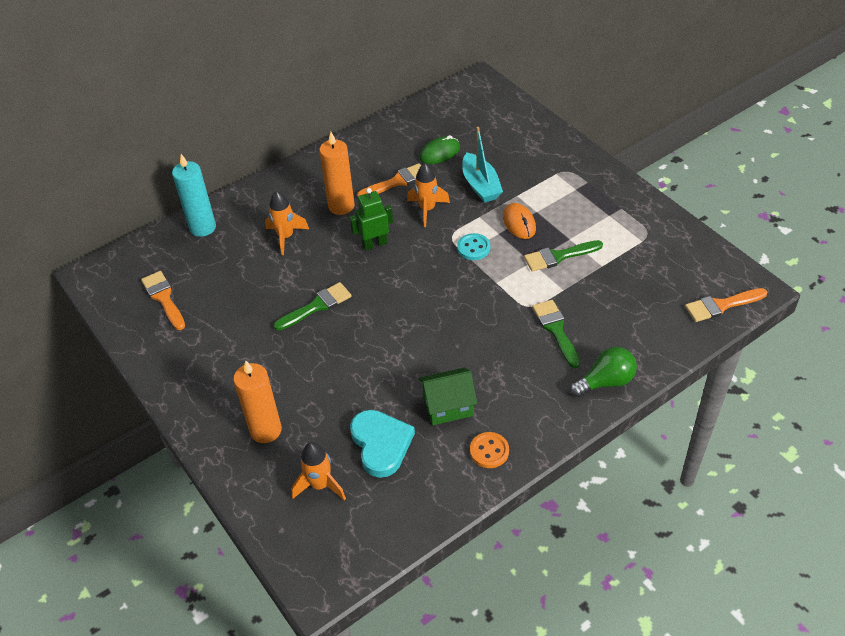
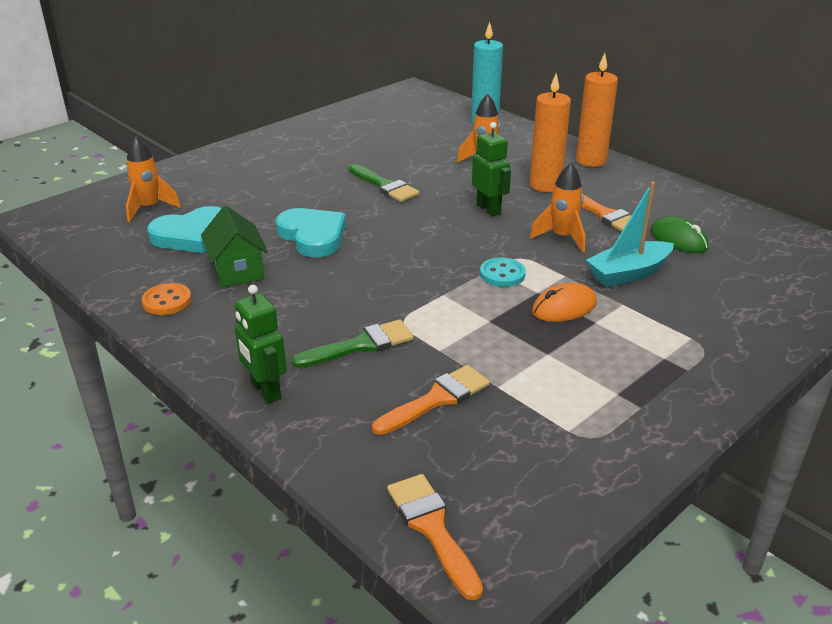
camera: 80 degrees right, 15 degrees down
orange brush [141,271,185,330] -> orange brush moved to [372,365,490,435]
orange candle [233,360,282,443] -> orange candle moved to [576,53,618,167]
green brush [524,240,603,272] -> none
green light bulb [569,347,637,397] -> green robot [234,285,287,404]
none -> turquoise heart [275,208,346,257]

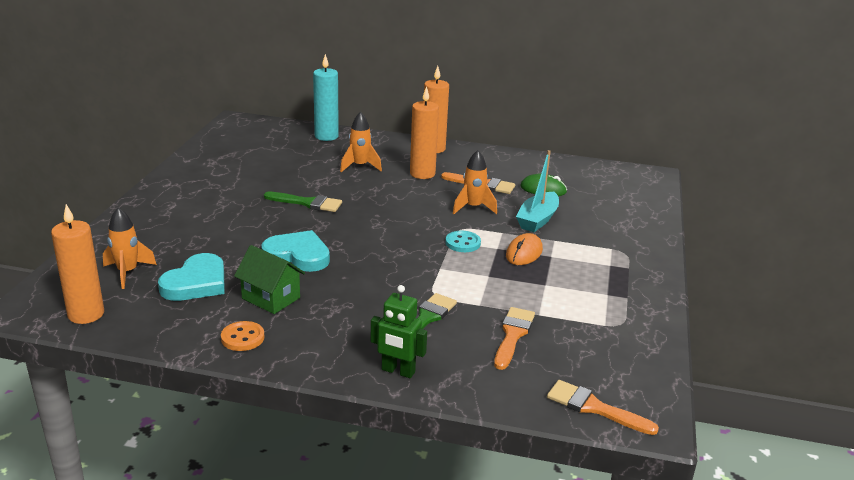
camera: 35 degrees left, 5 degrees down
green robot [472,122,511,216] -> none
none -> orange candle [51,204,104,324]

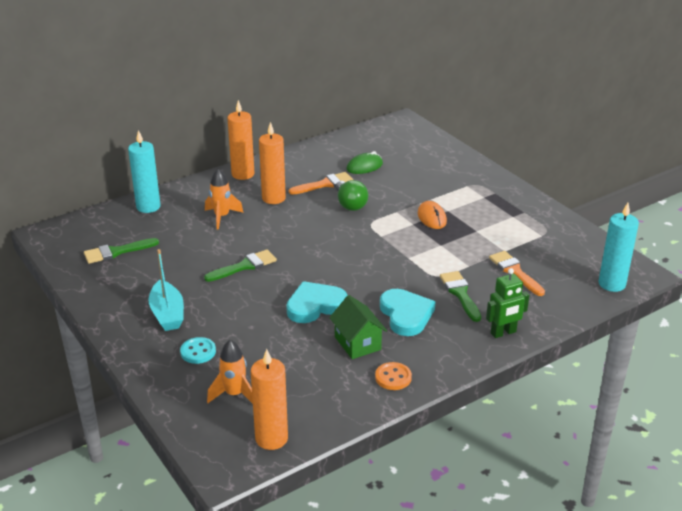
camera: 45 degrees left, 5 degrees up
turquoise heart [158,253,225,301] -> turquoise heart moved to [380,289,436,336]
green house [234,245,305,314] -> green house turned 75 degrees clockwise [329,295,387,359]
turquoise button [446,231,481,252] -> turquoise button moved to [180,337,216,364]
orange rocket [453,150,497,214] -> green light bulb [336,180,368,211]
turquoise boat [516,150,559,232] -> turquoise boat moved to [149,249,184,331]
orange brush [547,380,659,435] -> turquoise candle [599,203,639,292]
none -> green brush [84,238,159,264]

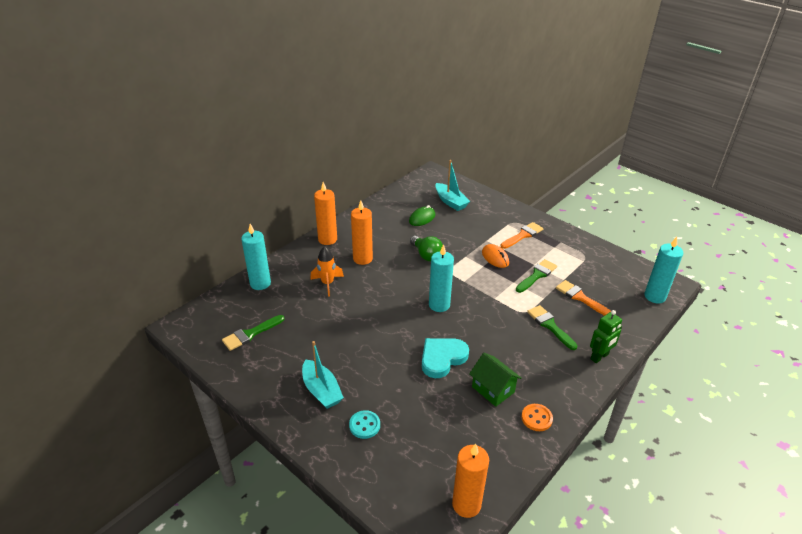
camera: 15 degrees left, 5 degrees up
green brush [204,249,277,282] -> green brush moved to [516,259,557,293]
orange rocket [207,340,253,404] -> none
orange brush [289,172,353,195] -> orange brush moved to [501,222,543,249]
turquoise heart [380,289,436,336] -> none
none -> turquoise candle [429,244,454,312]
none -> turquoise boat [435,160,470,211]

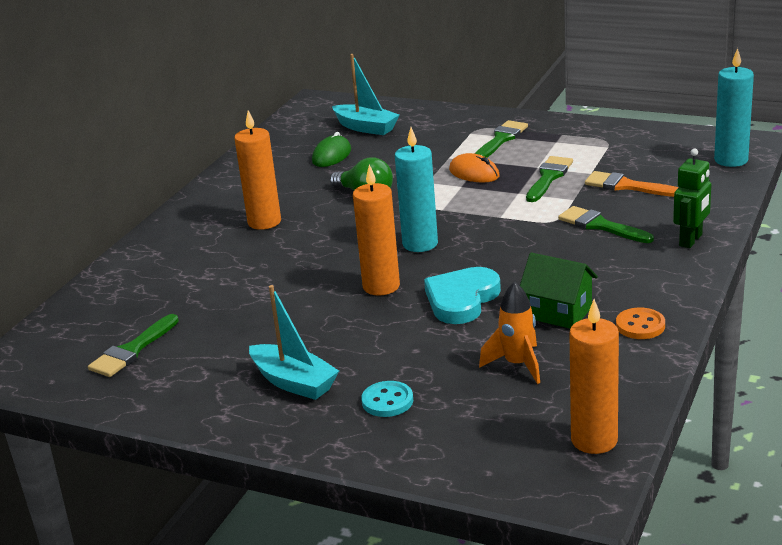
camera: 15 degrees left, 10 degrees down
turquoise candle [241,224,271,290] -> none
orange rocket [310,246,344,297] -> orange rocket moved to [479,282,540,384]
orange candle [314,182,337,245] -> orange candle moved to [353,164,400,296]
orange brush [501,222,543,249] -> green brush [475,120,528,158]

